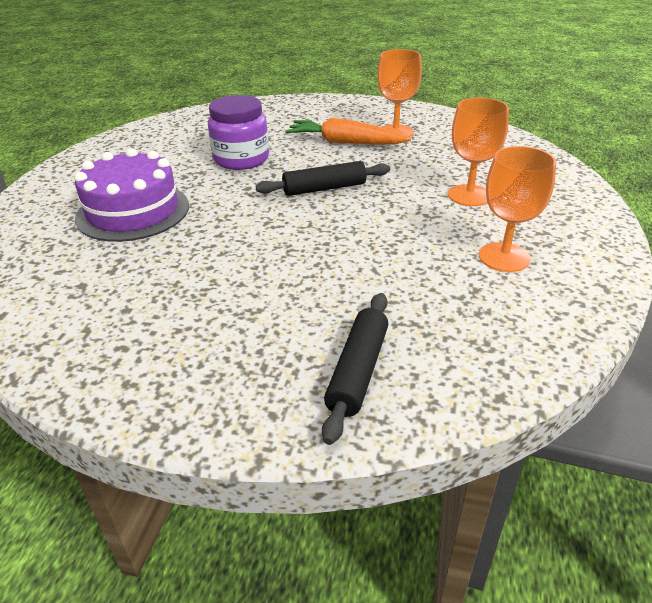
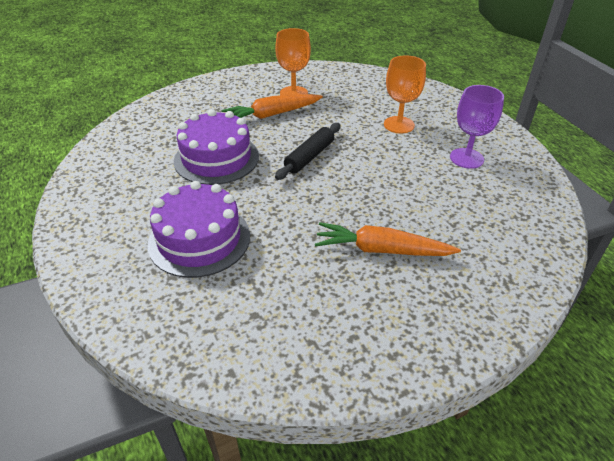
camera: 40 degrees left, 5 degrees up
purple jar [208,95,269,170] -> purple cake [174,109,259,185]
black rolling pin [322,293,388,445] -> none
orange goblet [479,146,557,272] -> purple goblet [450,85,504,169]
none -> orange carrot [315,222,461,256]

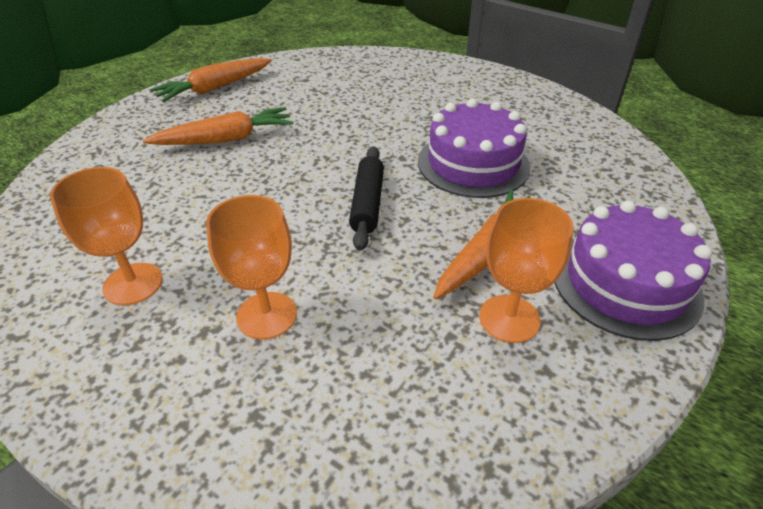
camera: 150 degrees right, 0 degrees up
purple cake [148,181,250,278] -> purple cake moved to [555,200,712,341]
purple goblet [450,85,504,169] -> orange goblet [50,167,163,306]
none -> orange carrot [150,58,272,102]

